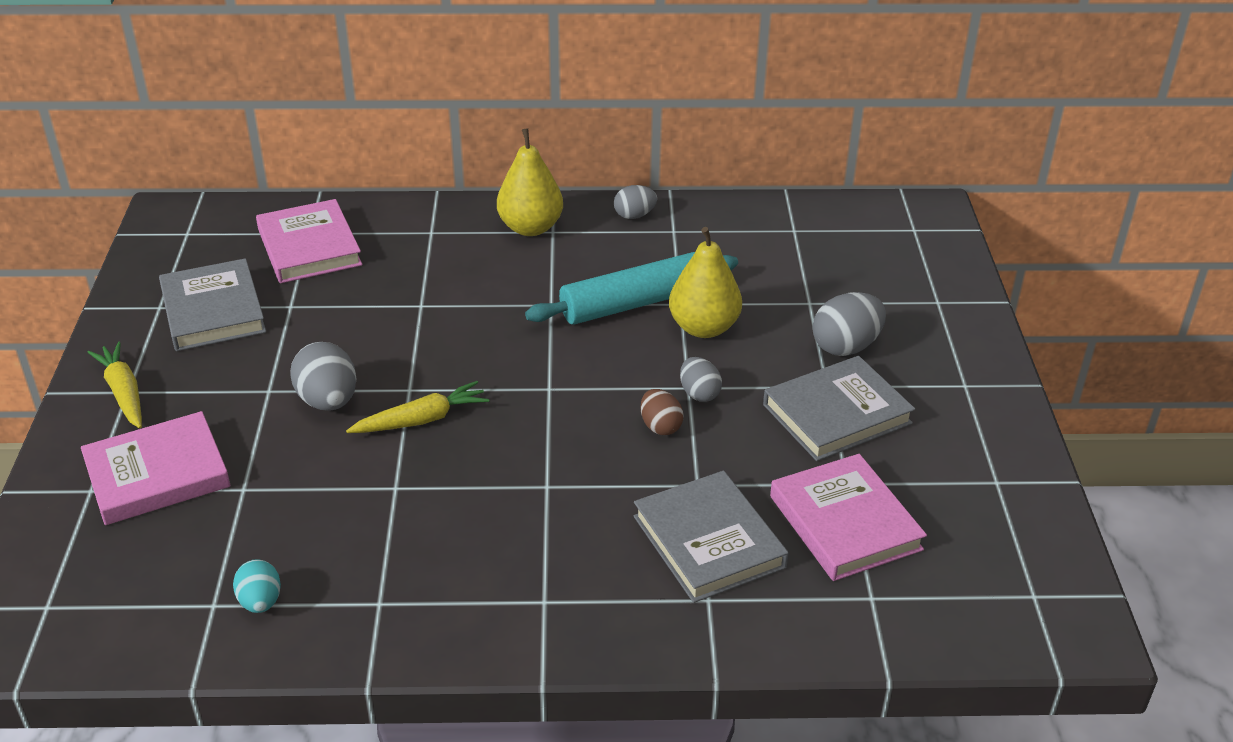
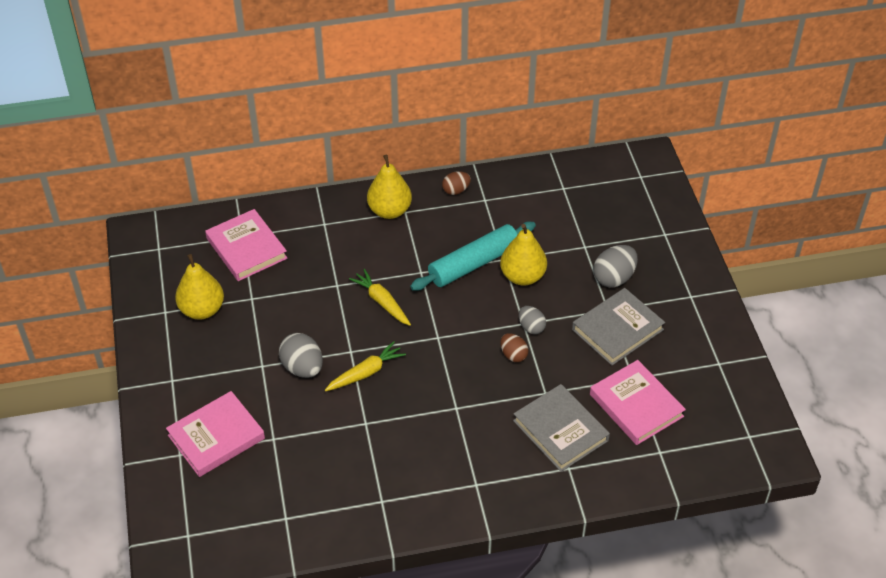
camera: 10 degrees left, 10 degrees up
yellow carrot [87,342,142,429] -> yellow carrot moved to [349,269,411,326]
grey book [159,258,266,351] -> yellow pear [175,254,224,320]
turquoise egg [233,559,281,613] -> none
grey egg [614,185,657,219] -> brown egg [442,171,471,195]

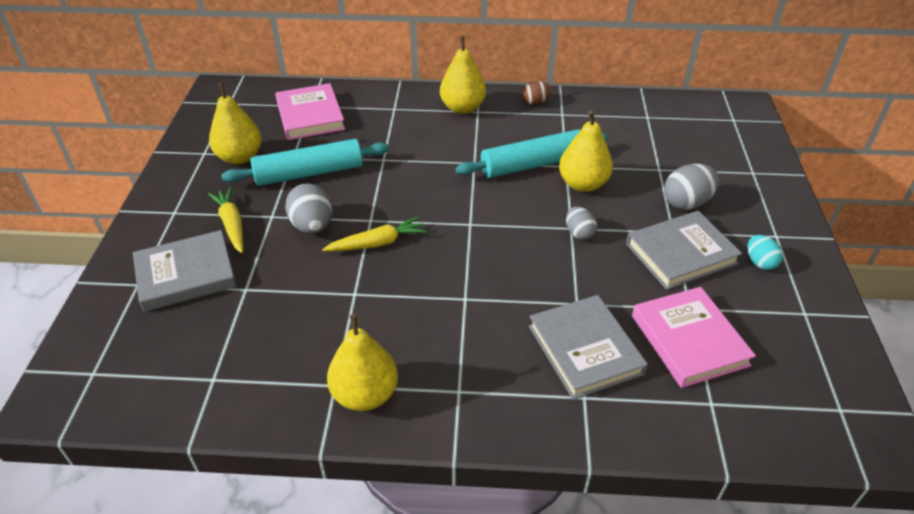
camera: 15 degrees right, 5 degrees down
pink book [166,391,265,477] -> grey book [133,230,237,312]
yellow carrot [349,269,411,326] -> yellow carrot moved to [208,187,243,253]
brown egg [500,333,529,362] -> none
none -> turquoise rolling pin [221,139,389,186]
none -> yellow pear [327,314,398,411]
none -> turquoise egg [747,235,783,270]

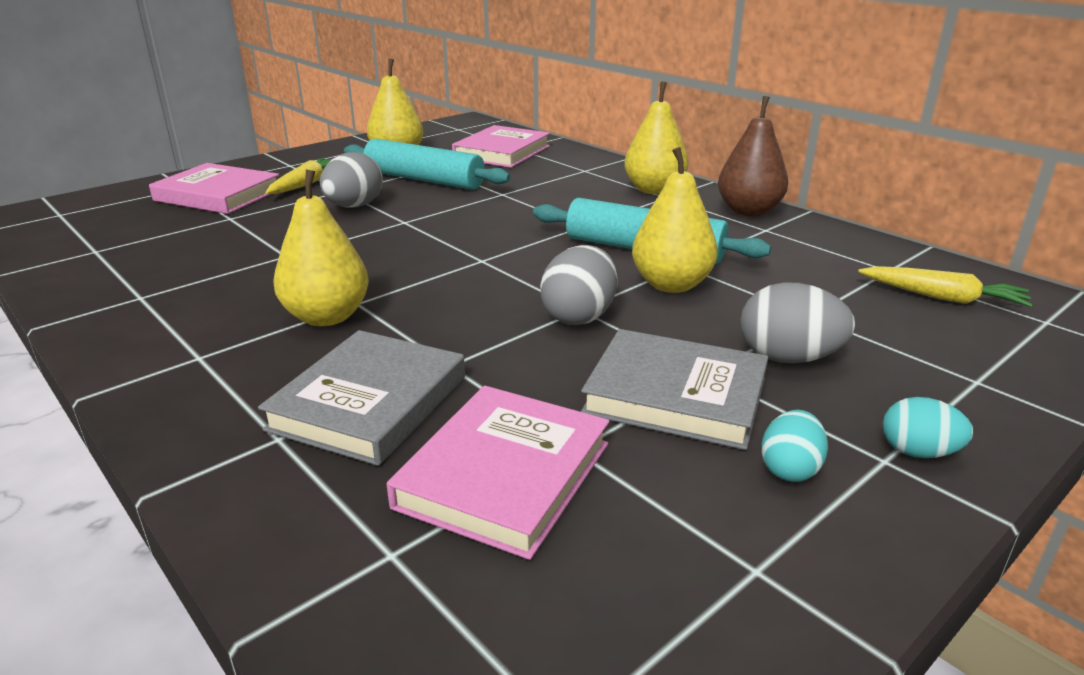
camera: 45 degrees right, 15 degrees down
grey book [133,230,237,312] -> pink book [149,163,279,214]
yellow carrot [322,216,427,251] -> yellow carrot moved to [858,266,1033,307]
yellow pear [327,314,398,411] -> yellow pear moved to [273,169,369,326]
brown egg [521,81,552,105] -> brown pear [718,96,788,216]
grey egg [566,206,597,240] -> grey egg [540,245,617,325], size x1.60
none -> turquoise egg [883,397,973,458]

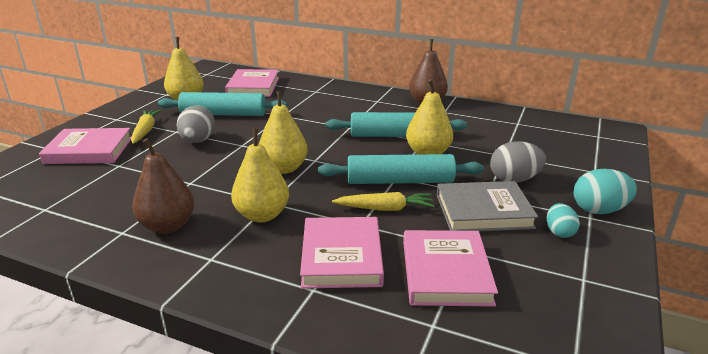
camera: 25 degrees left, 0 degrees up
grey book [258,330,465,466] -> pink book [300,217,384,288]
grey egg [540,245,617,325] -> turquoise rolling pin [318,154,484,184]
yellow pear [624,82,688,194] -> yellow pear moved to [259,91,308,174]
yellow carrot [858,266,1033,307] -> yellow carrot moved to [332,192,435,211]
turquoise egg [883,397,973,458] -> turquoise egg [574,169,637,214], size x1.60
none -> brown pear [132,138,195,234]

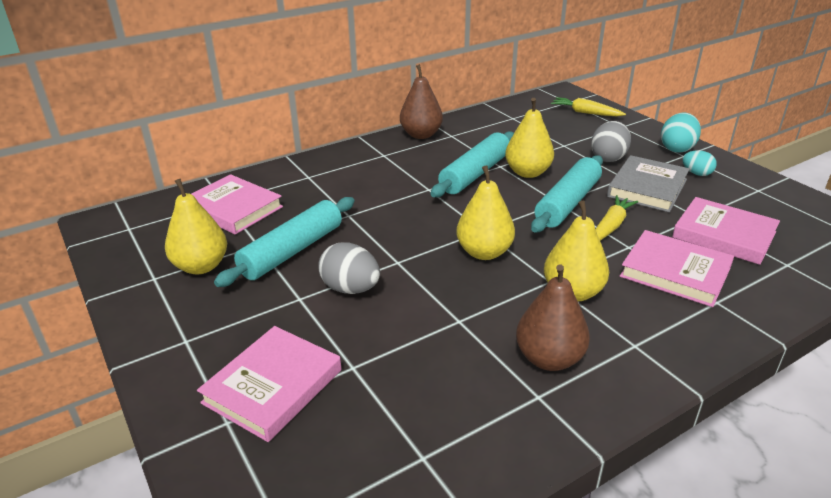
camera: 55 degrees left, 5 degrees up
yellow carrot [131,110,162,144] -> yellow carrot moved to [551,97,626,116]

